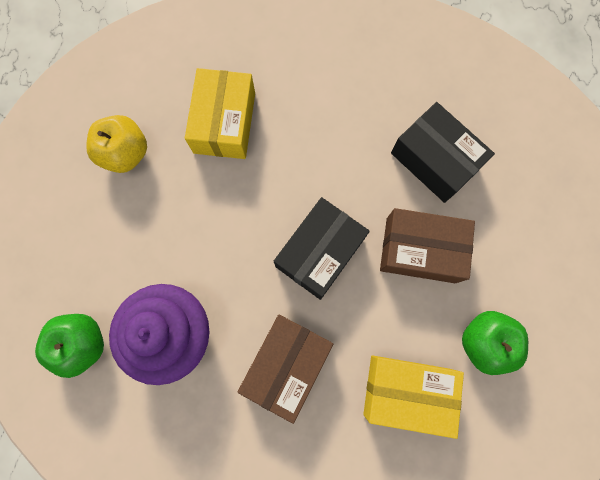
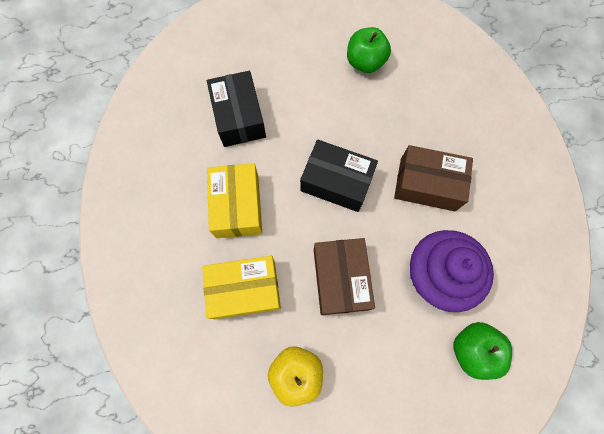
camera: 105 degrees left, 5 degrees down
yellow box [363,355,464,439] -> yellow box moved to [207,163,262,238]
brown box [380,208,475,283] -> brown box moved to [314,238,375,315]
black box [391,102,495,203] -> black box turned 45 degrees counterclockwise [207,71,266,147]

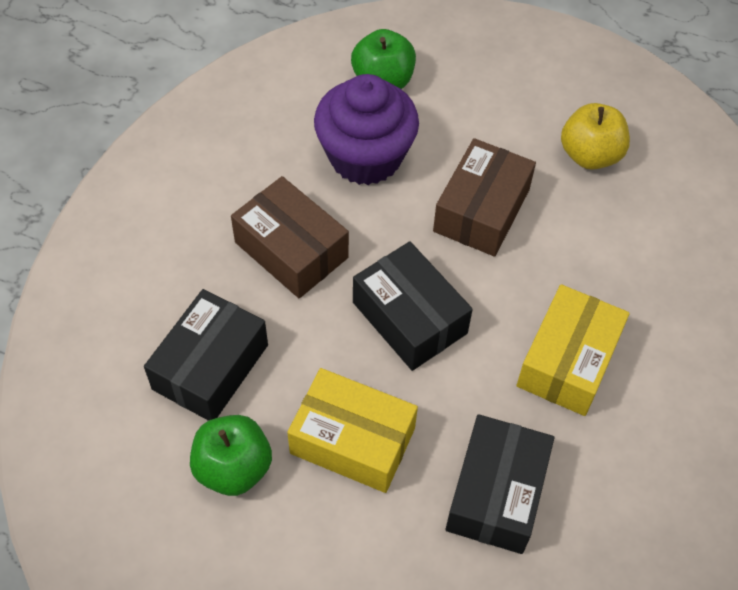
camera: 150 degrees left, 15 degrees down
yellow box [202,256,281,319] -> yellow box moved to [287,368,418,493]
none -> black box [144,289,268,421]

